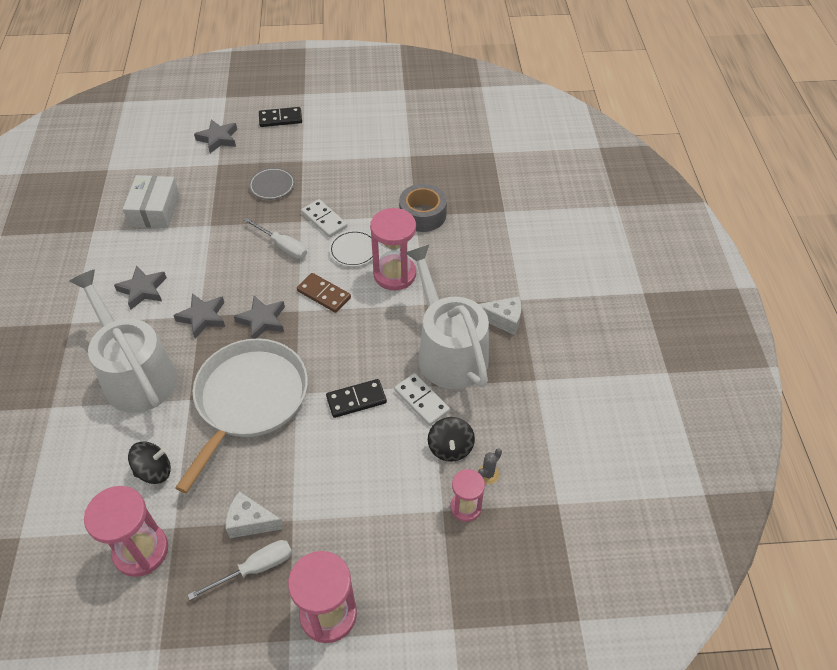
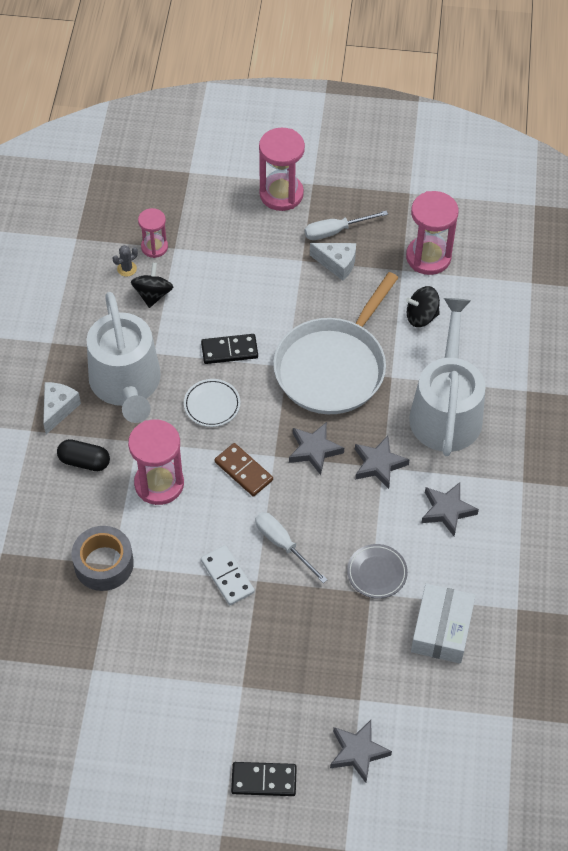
camera: 170 degrees left, 5 degrees up
white watering can [69,269,177,413] -> white watering can turned 150 degrees counterclockwise [409,298,485,456]
grey plate [249,167,295,200] -> grey plate moved to [347,544,408,599]
white plate [329,230,373,267] -> white plate moved to [184,379,240,427]
white domino [394,373,450,426] -> none
white cheese [479,296,521,335] -> white cheese turned 90 degrees clockwise [43,382,81,434]
none -> black capsule [57,439,110,471]

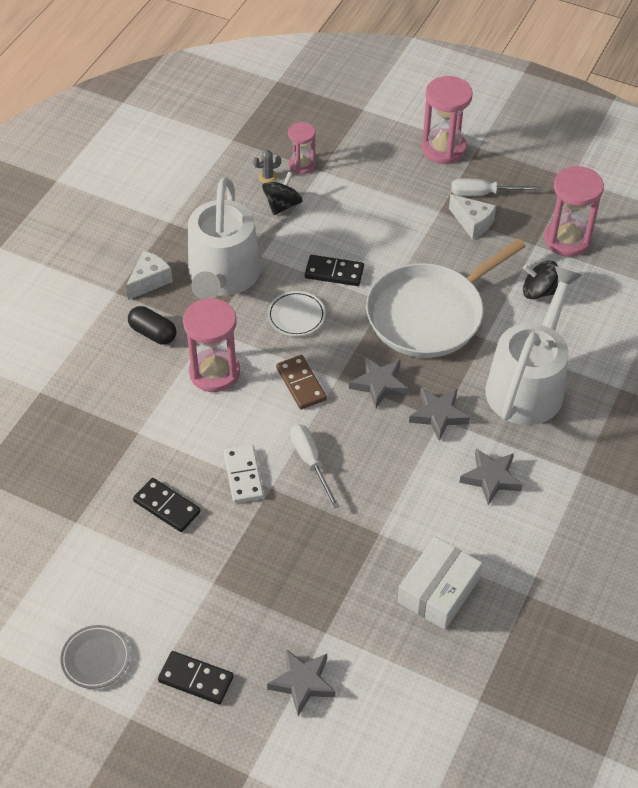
camera: 20 degrees right, 5 degrees down
grey tape [72,526,134,591] -> none
grey plate [347,544,408,599] -> grey plate moved to [60,625,130,689]
none -> black domino [133,478,201,532]

